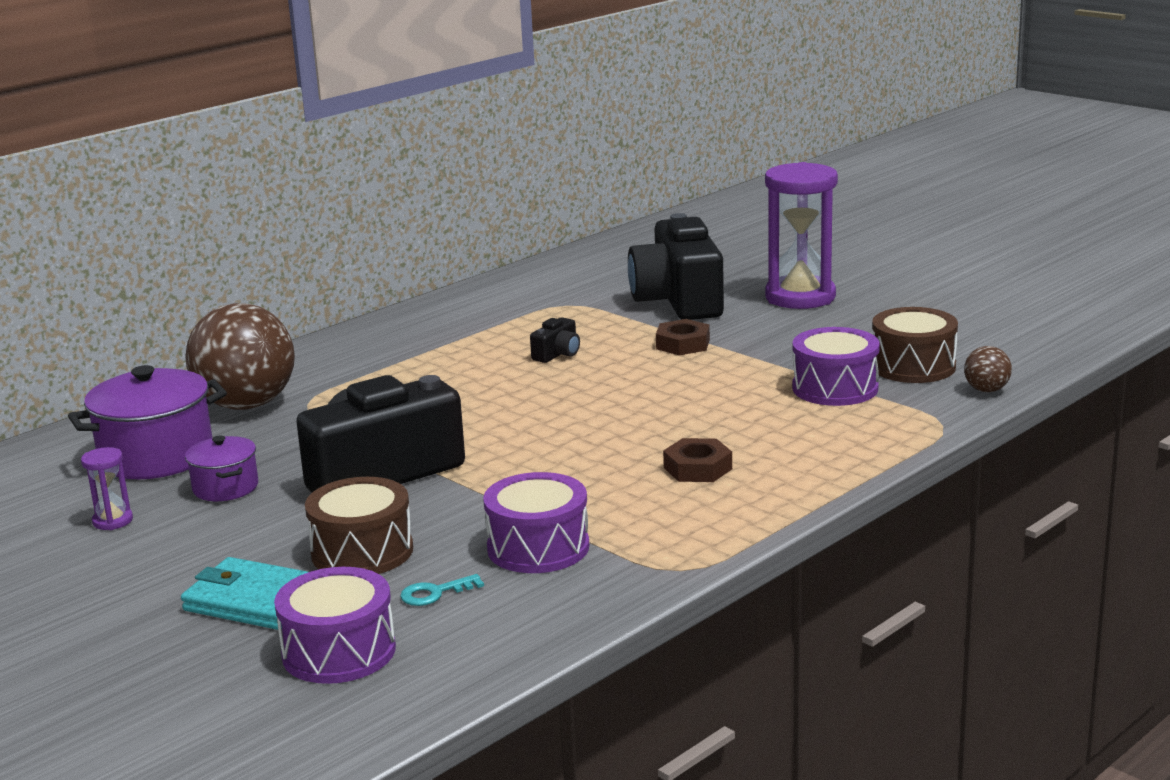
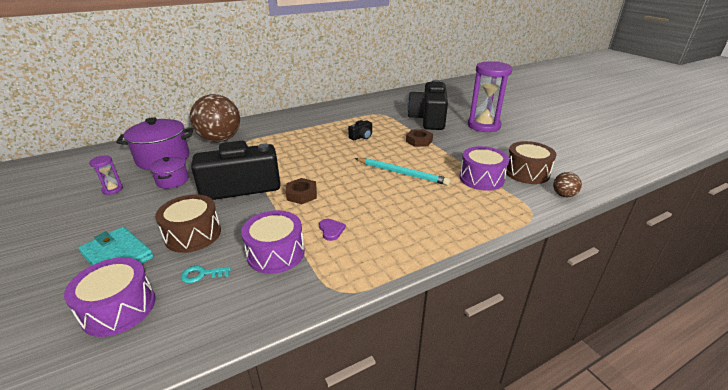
camera: 15 degrees right, 10 degrees up
brown nut [663,438,732,482] -> brown nut moved to [286,178,317,204]
none -> purple heart [319,219,346,241]
none -> turquoise pencil [355,158,450,185]

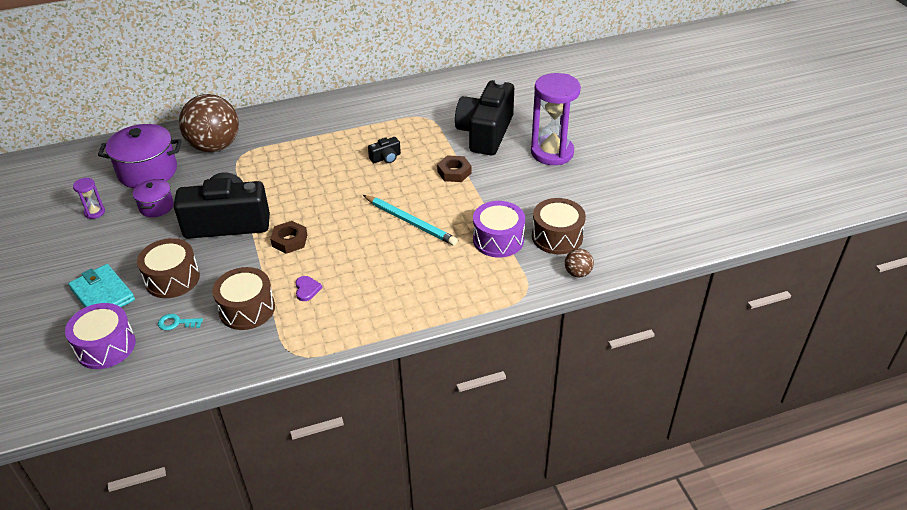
camera: 10 degrees right, 10 degrees up
purple drum [241,210,305,274] -> brown drum [212,267,275,330]

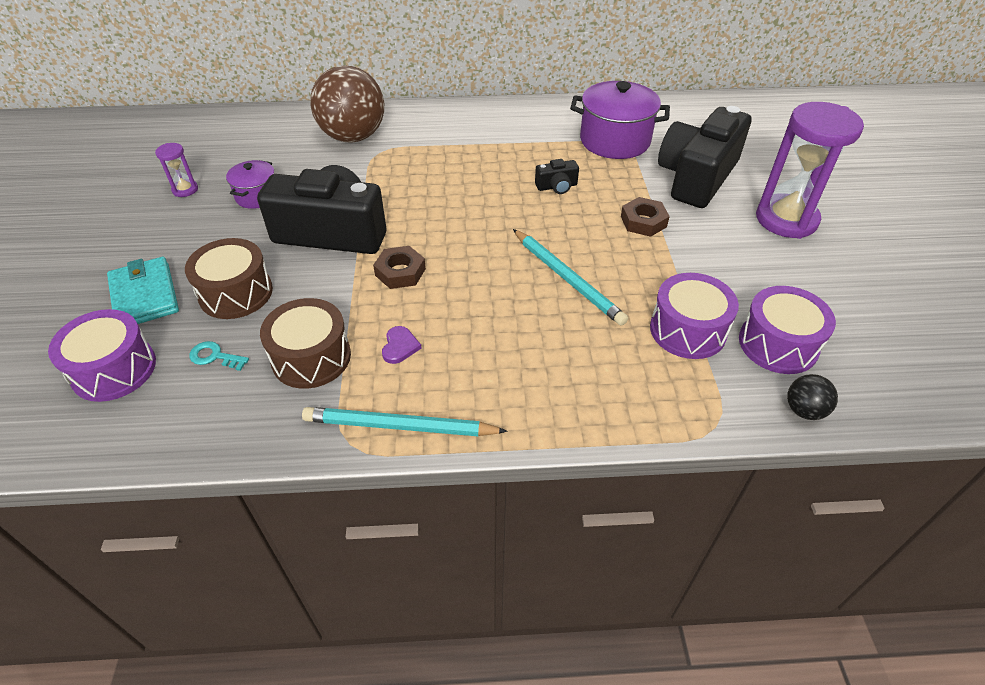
camera: 15 degrees right, 5 degrees up
purple pot [98,124,182,188] -> purple pot moved to [570,81,670,159]
brown drum [532,198,586,254] -> purple drum [739,286,836,374]
brown ball [565,249,594,277] -> black ball [787,374,838,420]
none -> turquoise pencil [302,407,508,436]

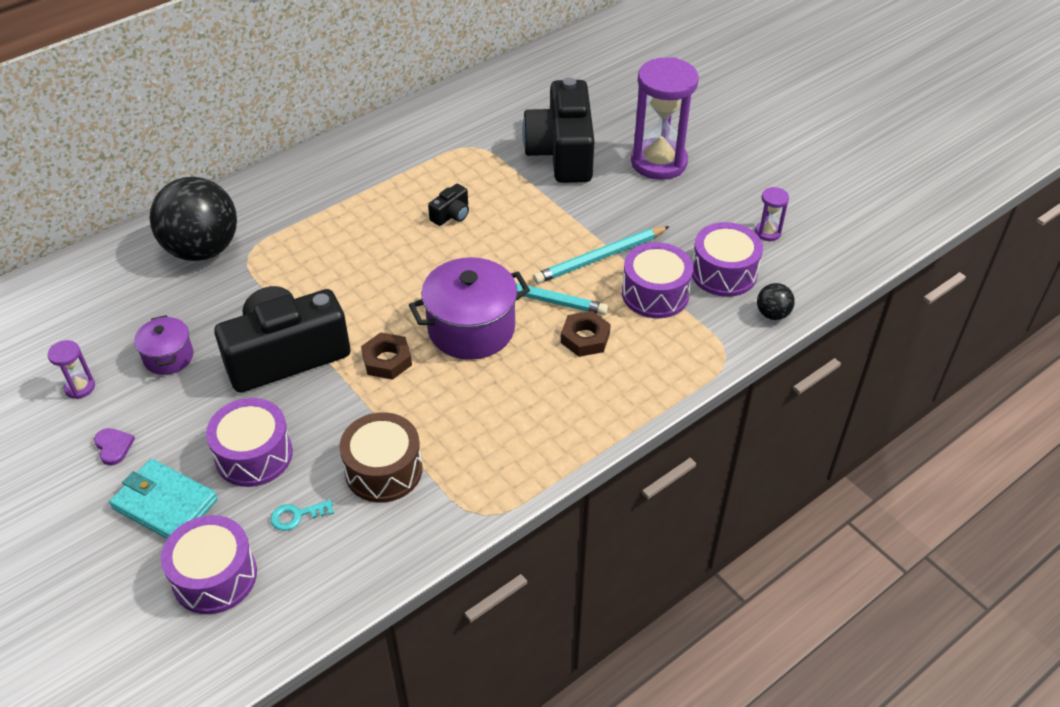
camera: 35 degrees left, 0 degrees up
brown drum [185,238,273,319] -> purple drum [206,398,293,487]
turquoise pencil [302,407,508,436] -> turquoise pencil moved to [533,226,670,284]
brown ball [310,65,384,143] -> black ball [150,177,237,261]
purple heart [382,326,422,364] -> purple heart moved to [94,428,135,465]
purple pot [570,81,670,159] -> purple pot moved to [409,257,530,360]
brown nut [621,197,670,237] -> brown nut moved to [561,311,611,357]
none -> purple hourglass [755,187,789,241]

